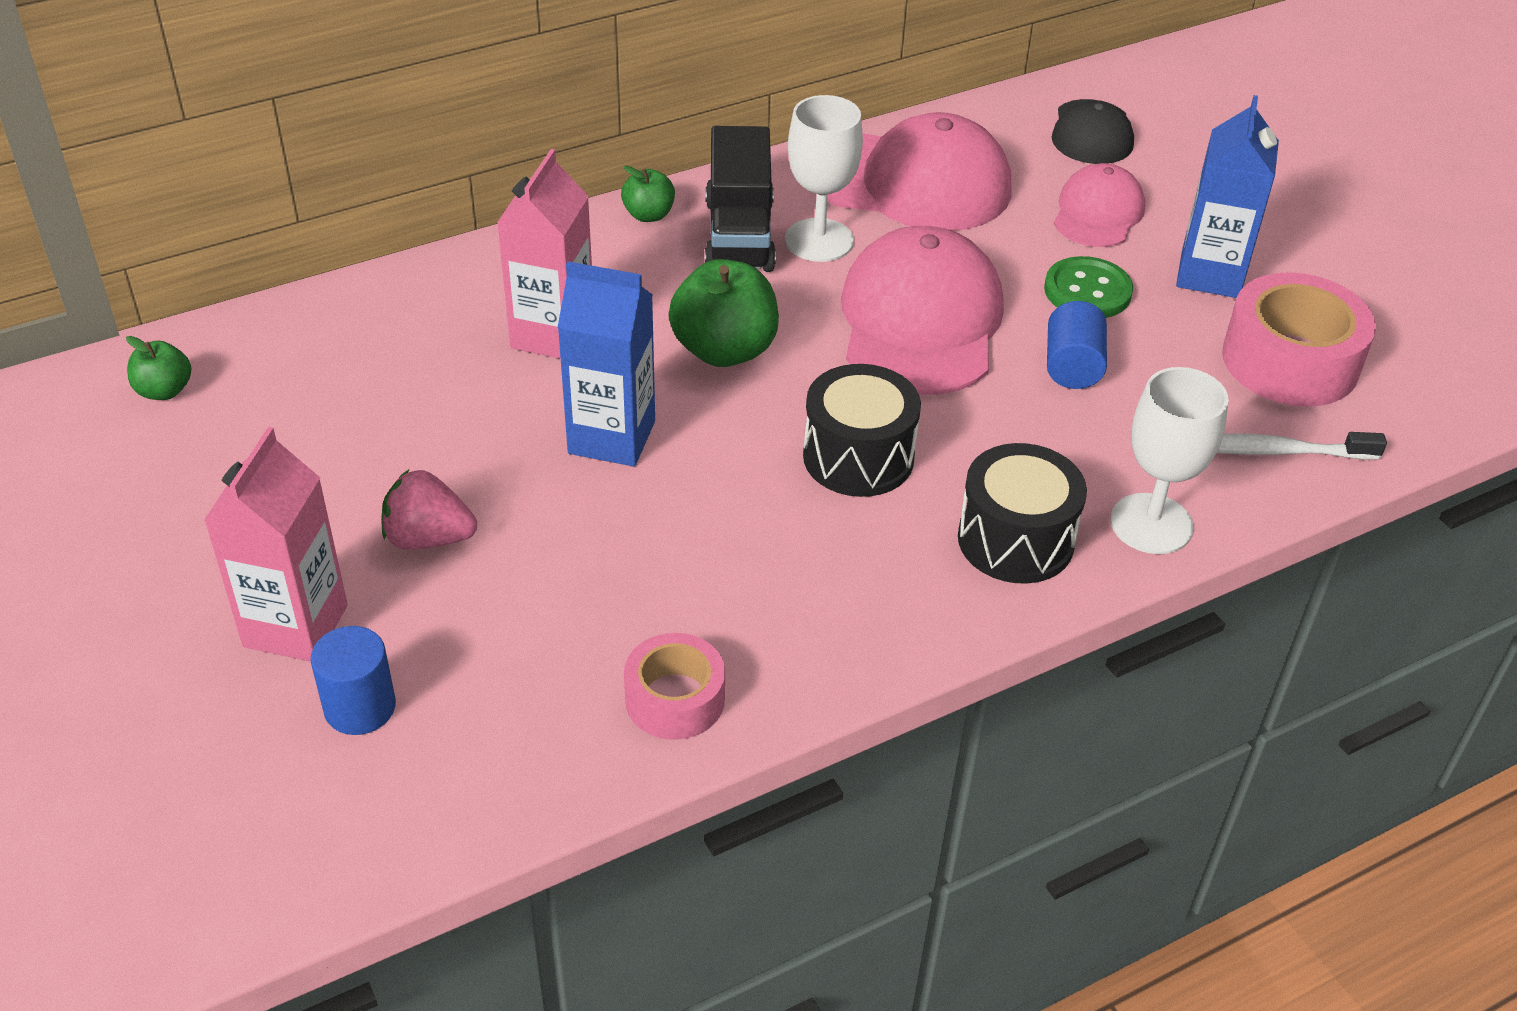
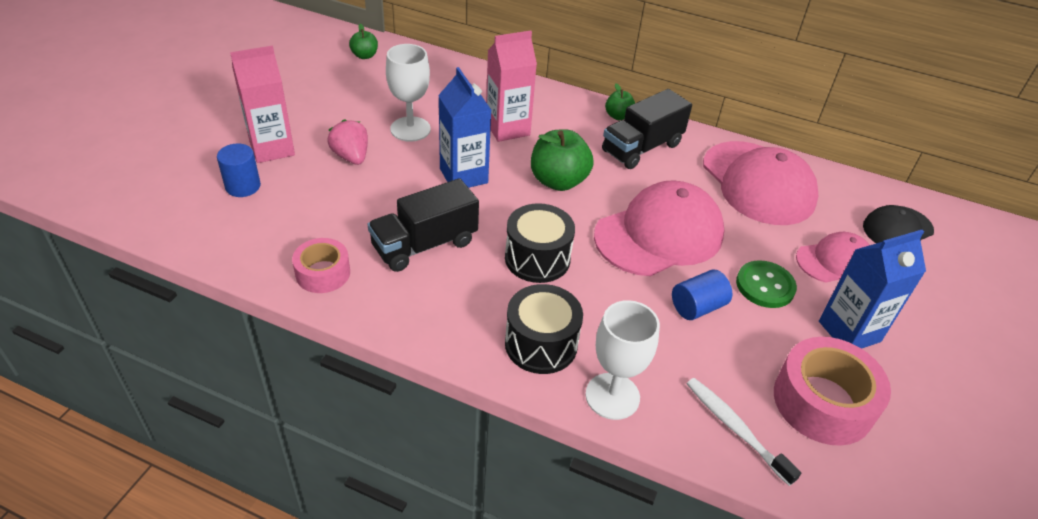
camera: 50 degrees right, 0 degrees up
white goblet [785,95,863,262] -> white goblet moved to [386,44,431,142]
none -> black truck [367,178,479,272]

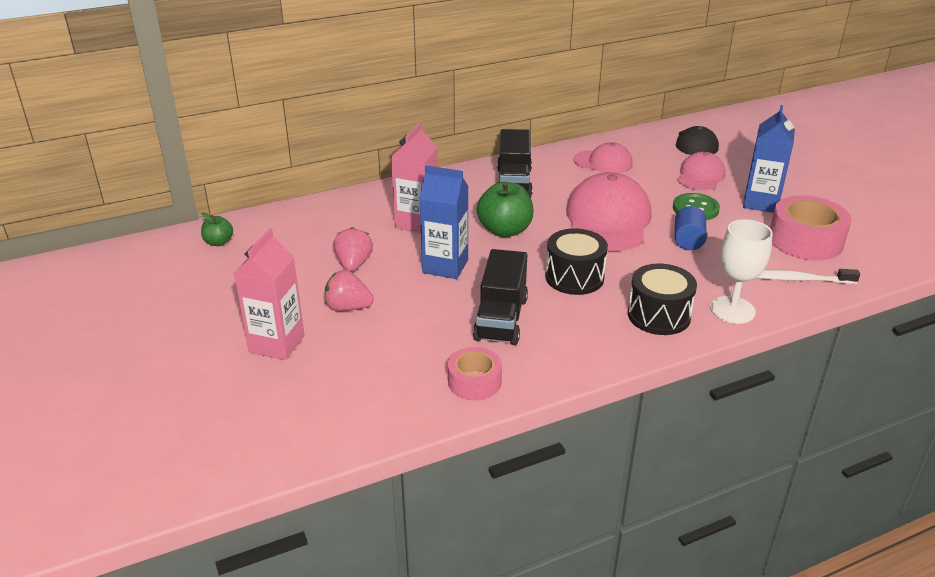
camera: 45 degrees left, 10 degrees down
blue cylinder [217,144,261,197] -> none
white goblet [386,44,431,142] -> pink strawberry [333,227,373,271]
green apple [605,83,635,120] -> none
pink cap [703,141,818,225] -> pink cap [573,142,633,173], size x0.57

